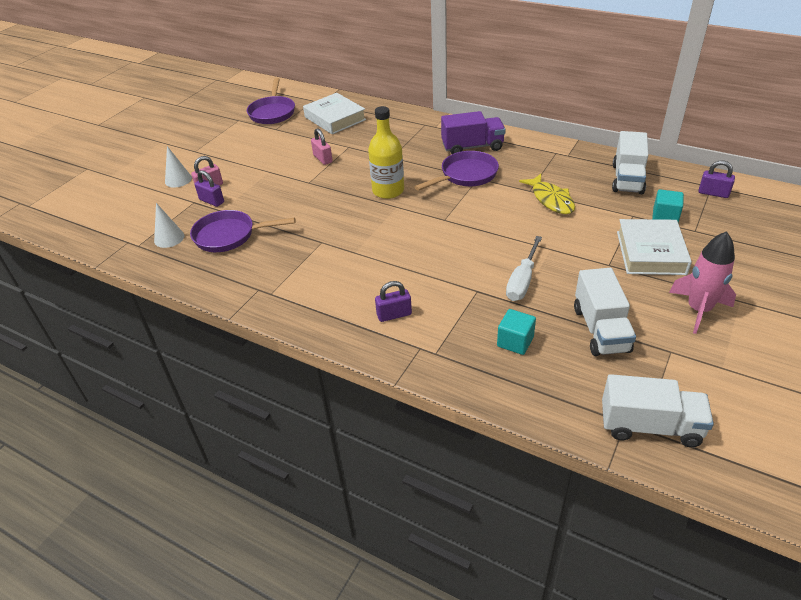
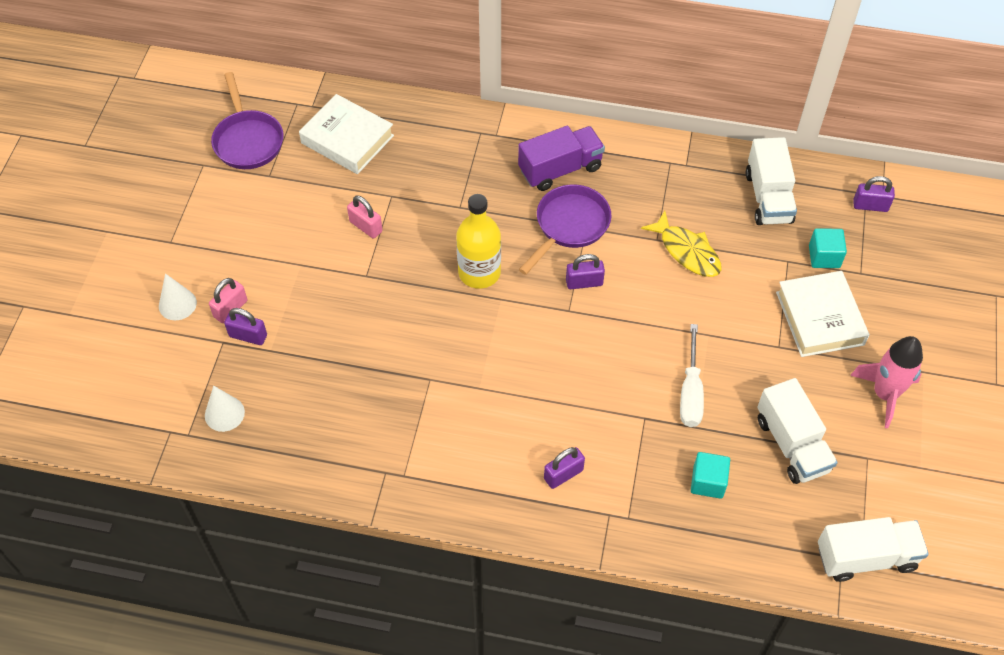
camera: 20 degrees left, 15 degrees up
purple pan [190,210,296,252] -> none
none -> purple padlock [566,254,605,289]

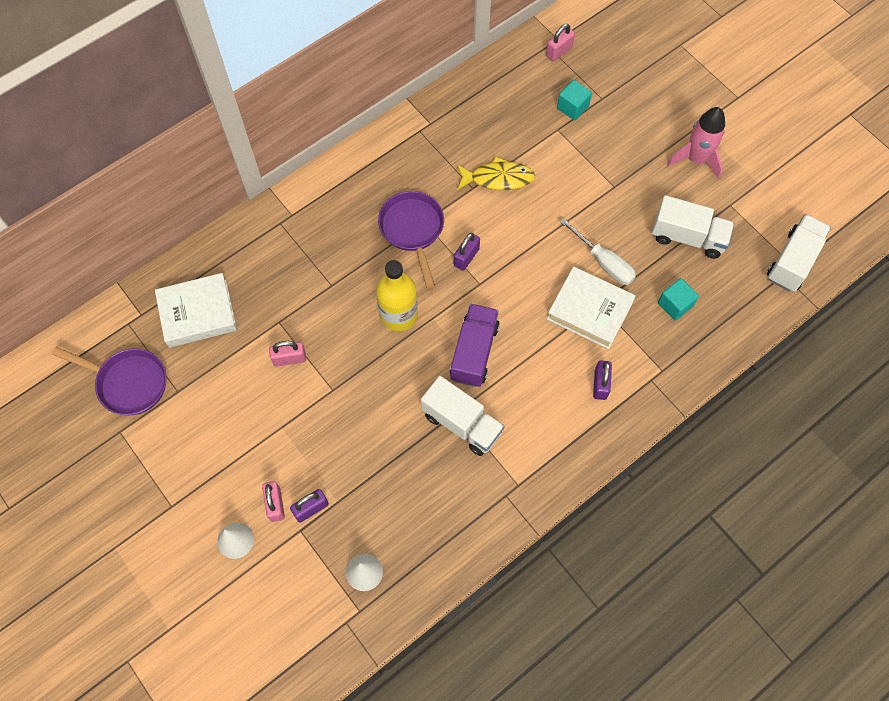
camera: 50 degrees left, 10 degrees up
purple truck [518,126,605,191] -> purple truck moved to [450,304,500,387]
white truck [746,137,797,225] -> white truck moved to [421,376,505,456]
white book [776,271,869,357] -> white book moved to [547,267,636,349]
purple padlock [853,176,895,212] -> pink padlock [546,24,575,61]

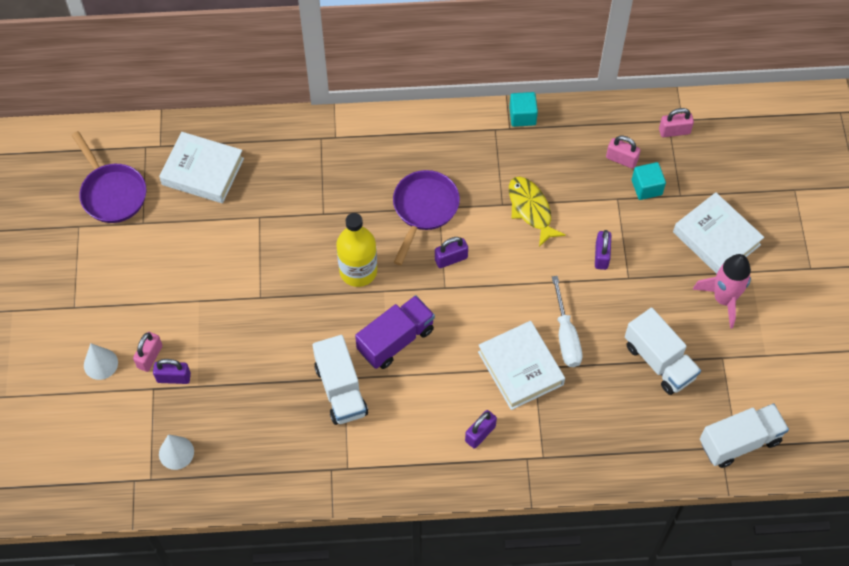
camera: 35 degrees right, 5 degrees down
pink padlock [269,341,306,366] -> pink padlock moved to [606,136,641,169]
yellow fish [457,156,535,190] -> yellow fish turned 150 degrees counterclockwise [509,177,566,247]
turquoise cube [658,278,699,320] -> turquoise cube moved to [509,92,538,127]
none -> purple padlock [595,230,611,270]
none -> white book [673,192,764,274]

